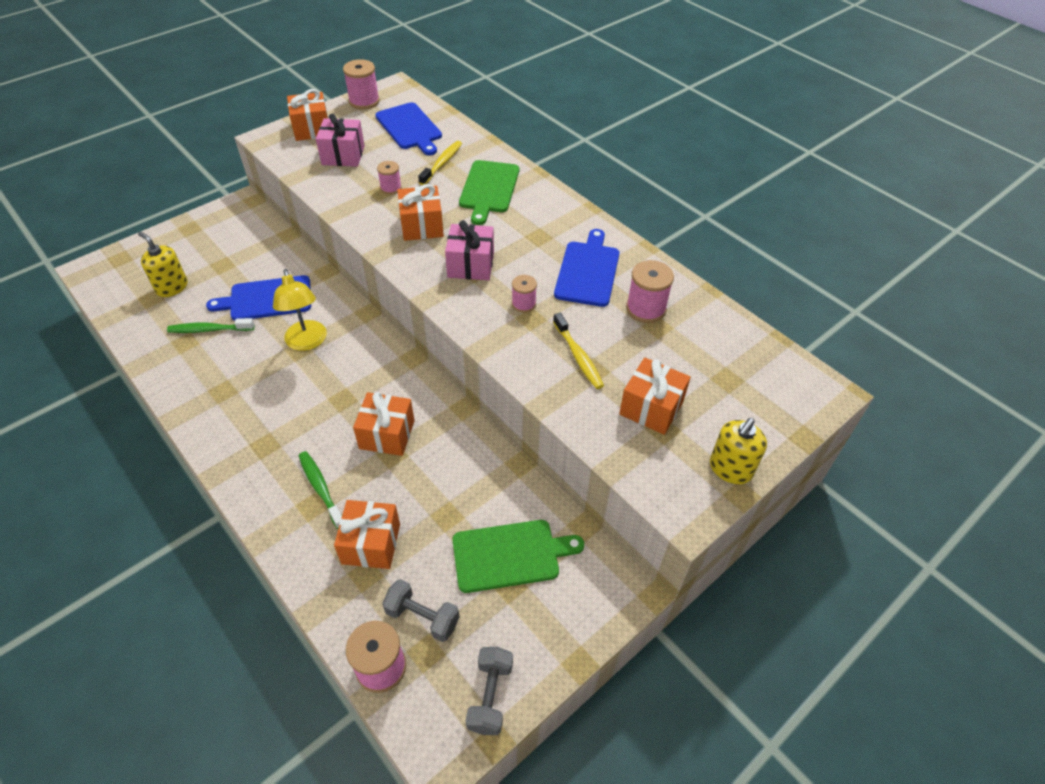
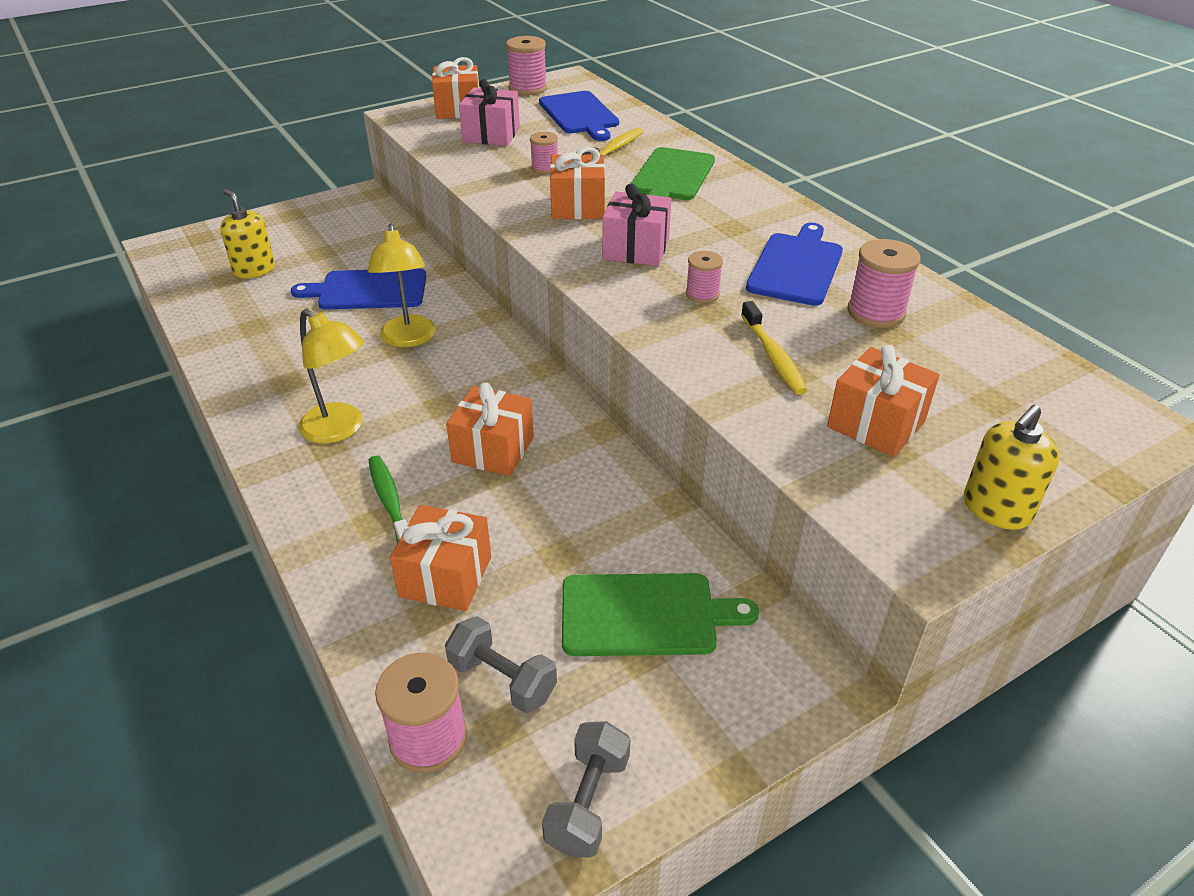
camera: 10 degrees right, 10 degrees down
green toothbrush [167,318,255,333] -> none
none -> yellow lamp [299,309,364,444]

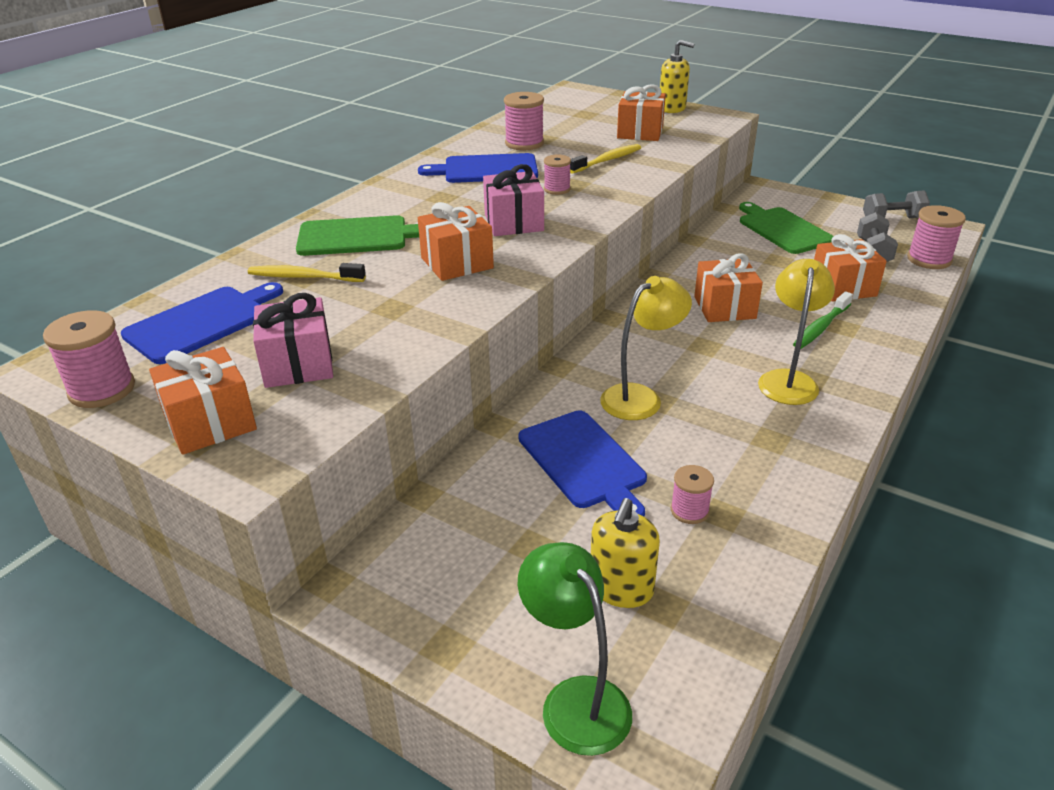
camera: 115 degrees left, 5 degrees down
pink spool [530,132,558,174] -> pink spool moved to [671,465,714,524]
none -> green lamp [518,542,632,756]

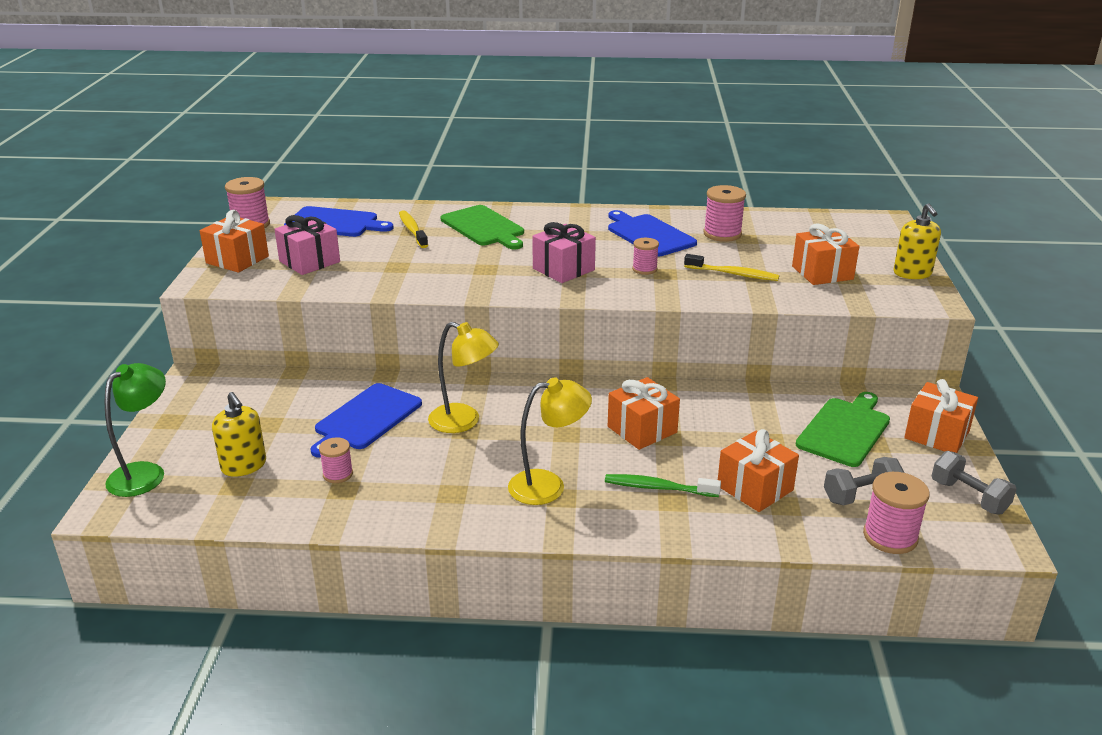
camera: 60 degrees right, 5 degrees down
orange gift [418,202,494,281] -> orange gift moved to [904,379,978,453]
yellow soap dispenser [591,498,660,608] -> yellow soap dispenser turned 120 degrees counterclockwise [212,392,266,477]

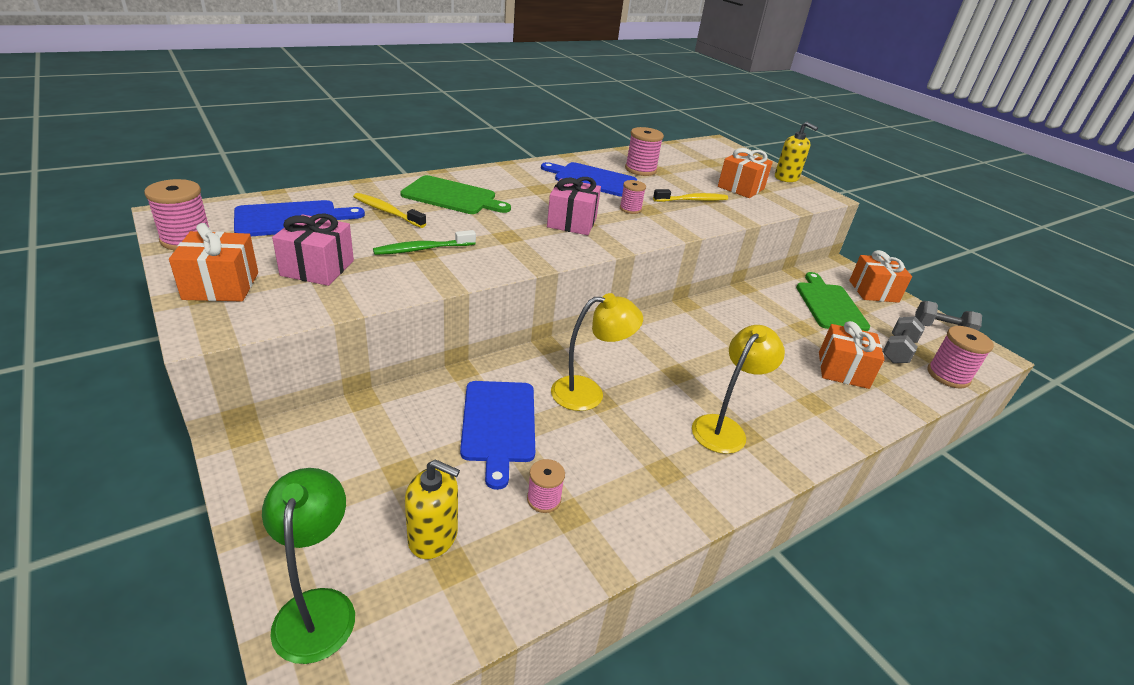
camera: 40 degrees left, 5 degrees up
green toothbrush [605,474,721,497] -> green toothbrush moved to [373,230,476,255]
orange gift [608,377,680,450] -> none

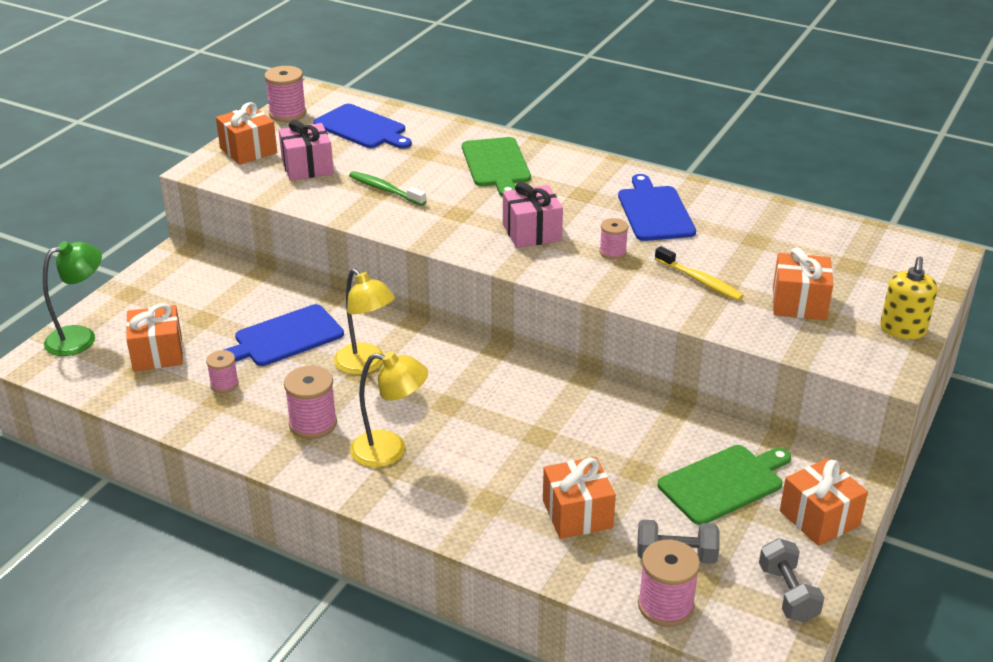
camera: 65 degrees right, 0 degrees up
yellow toothbrush [353,193,426,228] -> none
yellow soap dispenser [405,459,460,559] -> orange gift [126,303,183,371]
pink spool [625,127,664,176] -> pink spool moved to [284,366,337,439]

